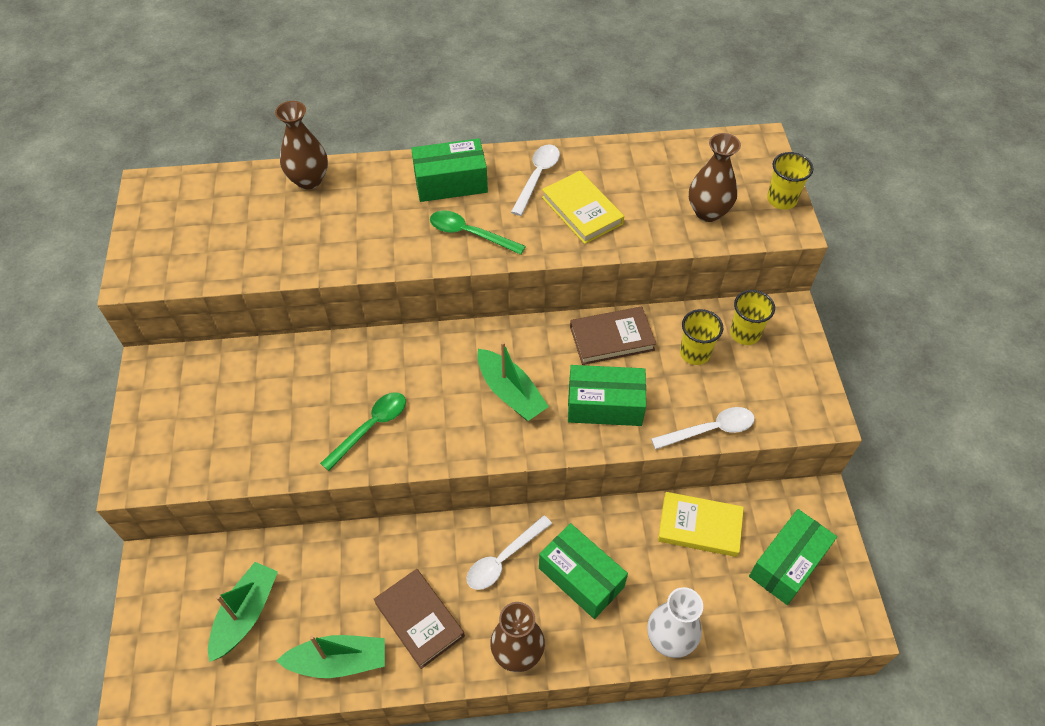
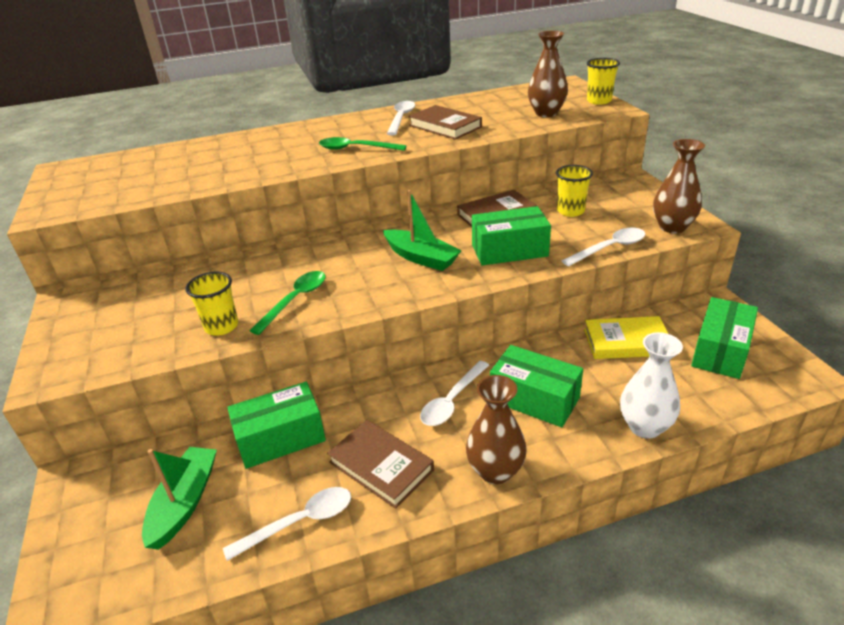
camera: 10 degrees left, 20 degrees down
brown vase [275,101,328,189] -> brown vase moved to [653,139,705,234]
green boat [276,635,385,678] -> white spoon [223,487,351,561]
green box [411,138,488,202] -> green box moved to [227,382,326,469]
yellow book [542,171,624,244] -> brown book [409,105,482,140]
yellow cup [730,290,775,345] -> yellow cup moved to [186,272,238,336]

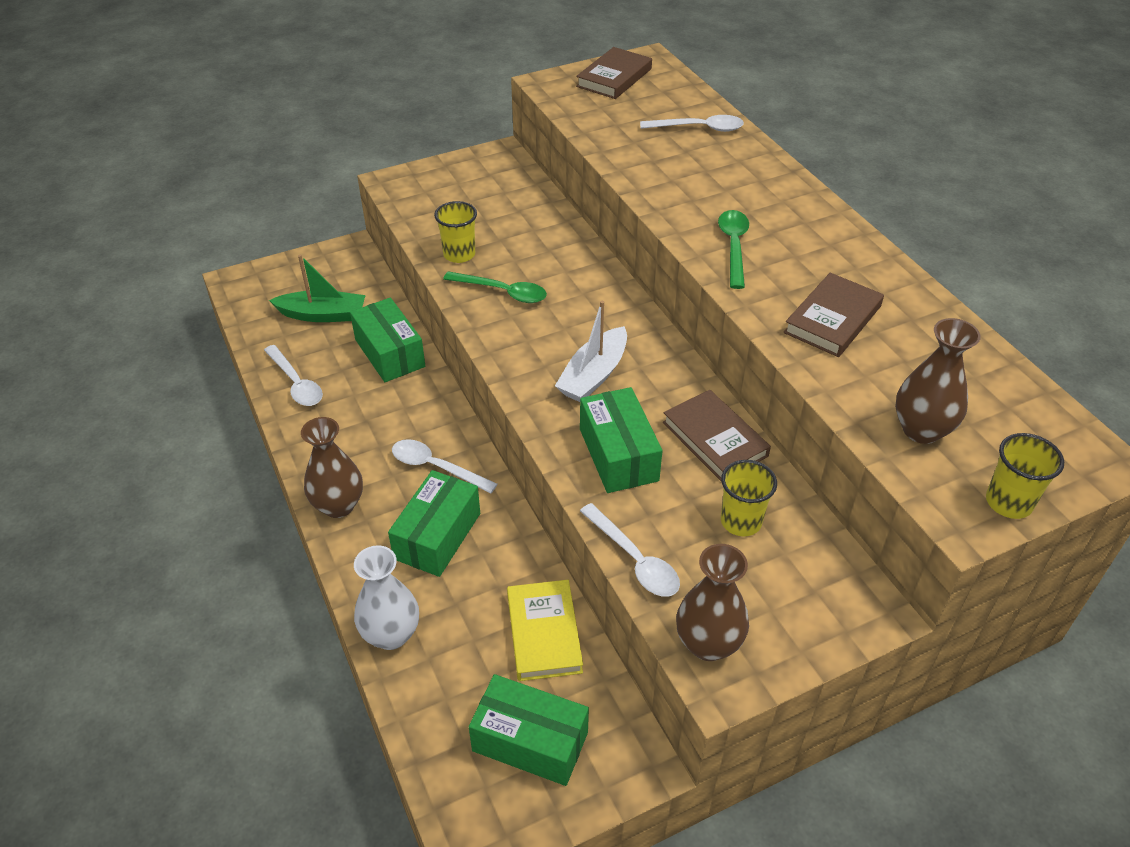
camera: 80 degrees right, 10 degrees up
brown book [327,420,434,509] -> brown book moved to [576,47,652,99]
green boat [383,190,461,271] -> white boat [555,301,627,402]
white spoon [387,101,415,135] -> white spoon moved to [640,115,744,132]

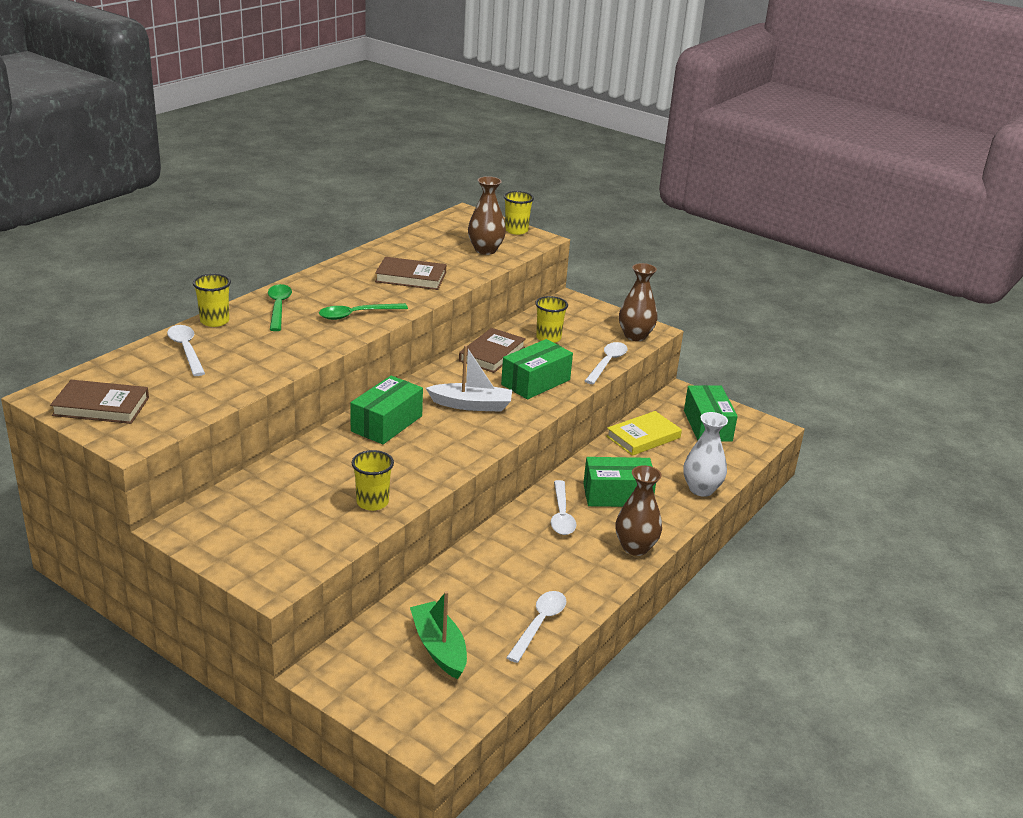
camera: 120 degrees left, 15 degrees down
green box [350,298,425,382] -> green box moved to [350,376,423,444]
green spoon [443,271,547,303] -> green spoon moved to [268,284,292,331]
none -> yellow cup [193,274,231,327]

